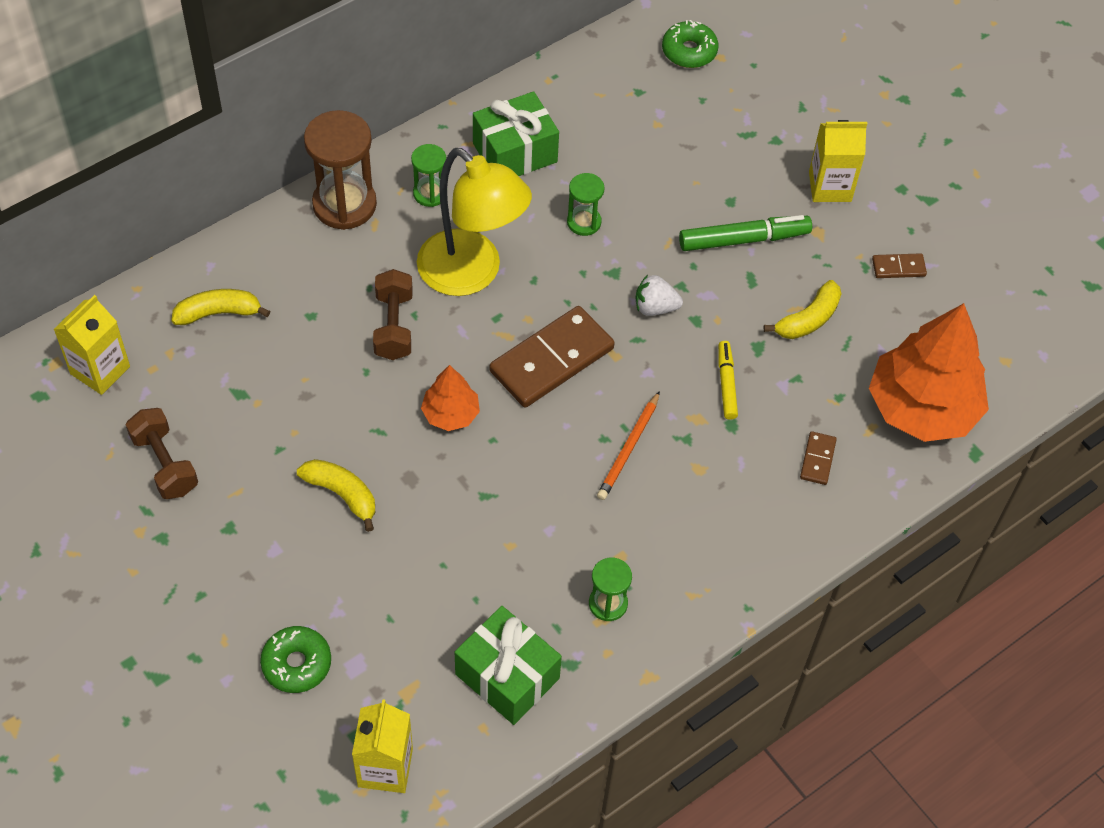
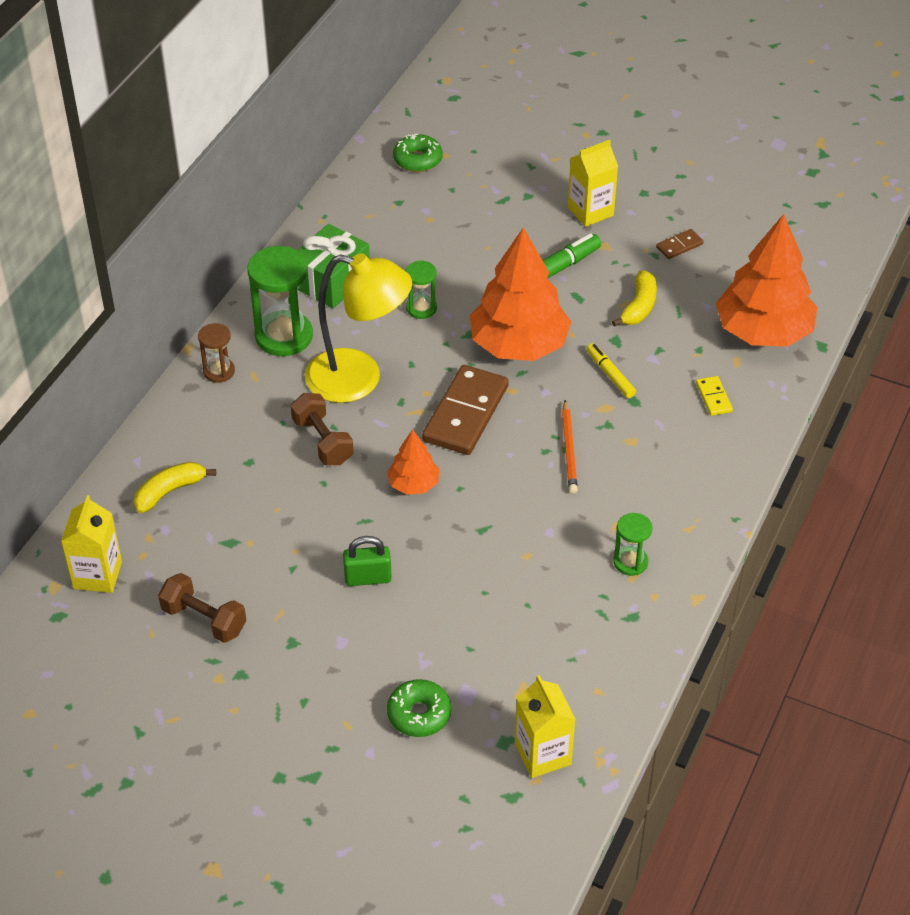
camera: 25 degrees left, 10 degrees down
yellow banana [297,459,375,532] -> green padlock [343,536,392,586]
brown hourglass [304,110,377,230] -> brown hourglass [198,323,235,383], size x0.54
green hourglass [411,144,446,207] -> green hourglass [247,246,313,356], size x1.86
green gift [455,606,562,725] -> none
white strawberry [636,275,683,316] -> orange tree [470,227,571,361]
brown domino [800,431,837,485] -> yellow domino [696,376,733,416]

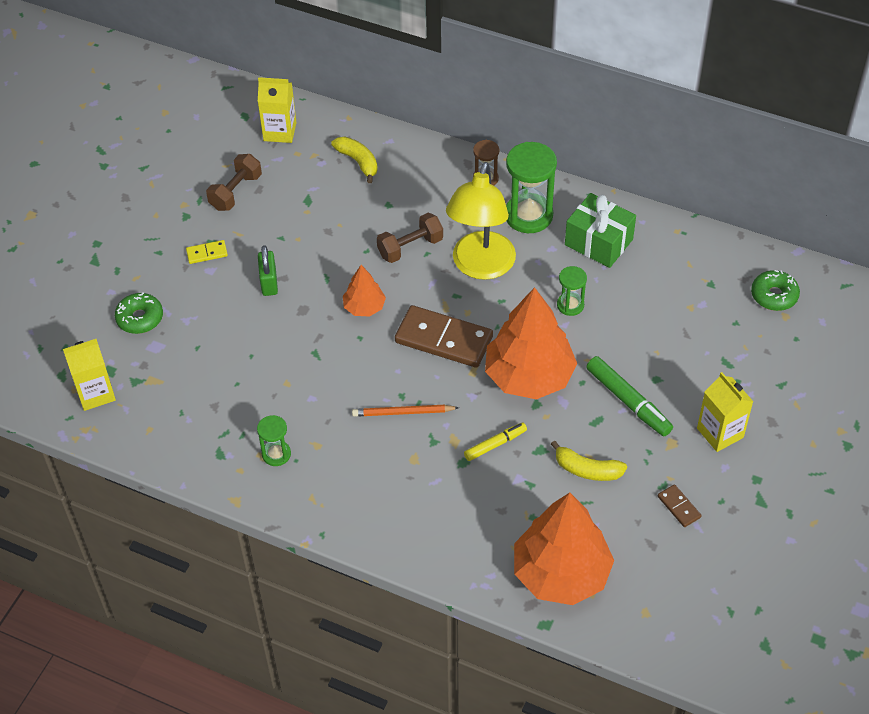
camera: 90 degrees right, 5 degrees up
yellow domino [696,376,733,416] -> yellow domino moved to [186,240,228,264]

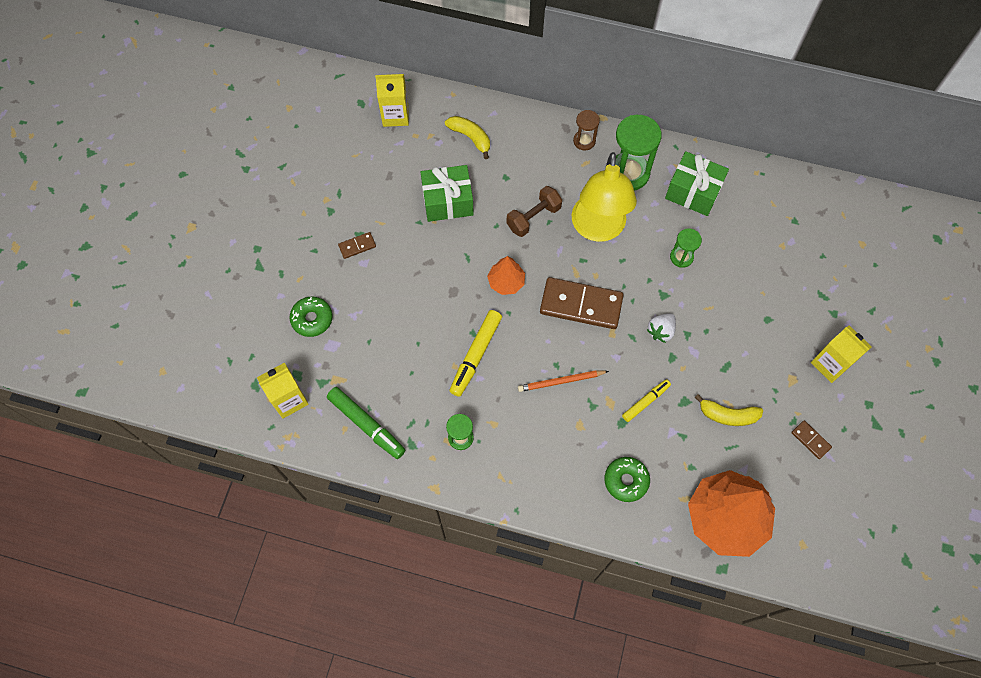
camera: 10 degrees left, 15 degrees up
yellow domino [186,240,228,264] -> brown domino [338,232,376,259]
brown dumbbell [206,154,262,211] -> none
green padlock [258,245,278,296] -> none
orange tree [485,287,577,399] -> white strawberry [647,313,676,343]
green marker [586,356,673,436] -> green marker moved to [327,387,405,459]
green donut [751,270,800,311] -> green donut moved to [604,457,650,502]
none -> green gift [421,165,474,222]
none -> yellow marker [450,310,502,397]

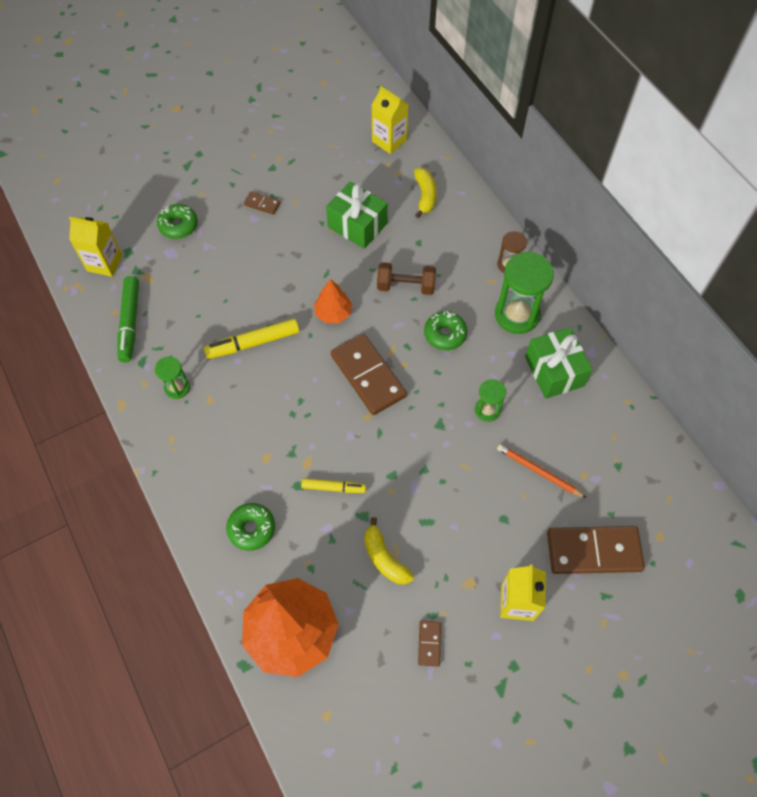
camera: 45 degrees right, 5 degrees down
orange pencil [518,370,609,392] -> orange pencil moved to [497,444,587,498]
yellow lamp [572,152,637,242] -> green donut [424,311,467,350]
white strawberry [647,313,676,343] -> none
none -> brown domino [547,526,645,574]

